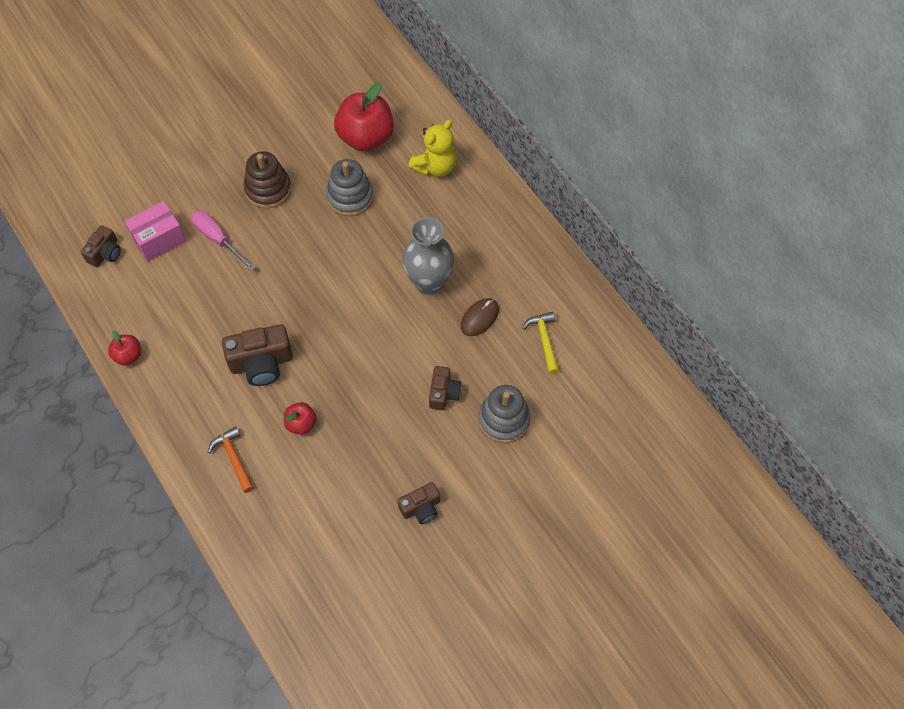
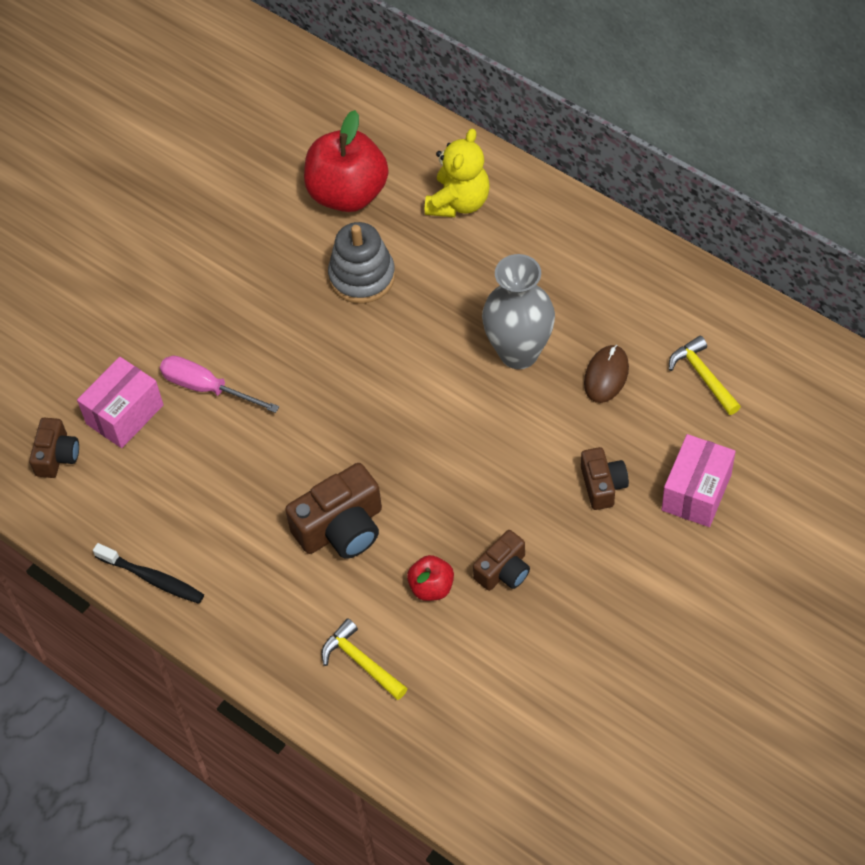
camera: 15 degrees left, 5 degrees down
red apple [108,331,141,366] -> black toothbrush [93,543,204,604]
orange hammer [208,426,254,493] -> yellow hammer [321,619,408,700]
brown stacking toy [244,151,291,209] -> none
brown camera [397,482,440,524] -> brown camera moved to [473,530,530,591]
grey stacking toy [478,385,530,443] -> pink box [662,434,736,527]

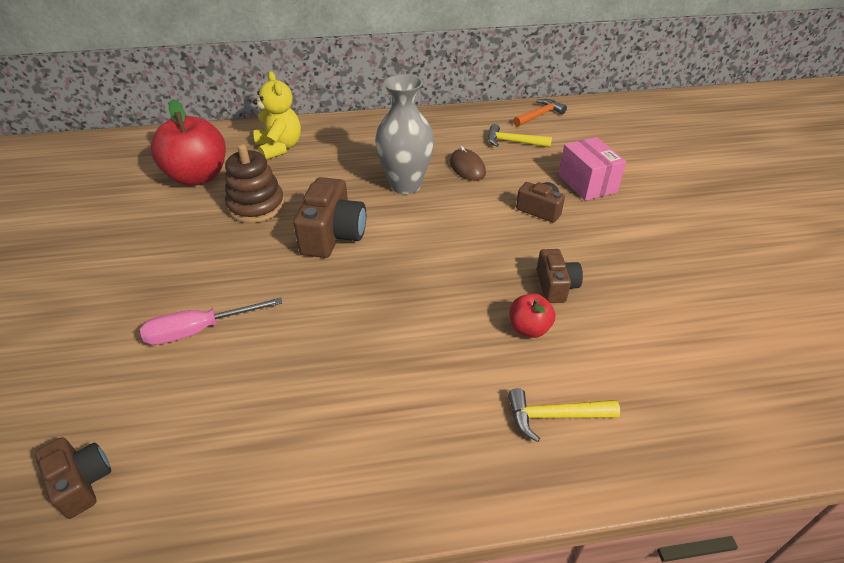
camera: 50 degrees left, 15 degrees down
pink box [77,357,164,448] -> none
black toothbrush [93,543,204,604] -> none
brown camera [285,463,382,559] -> brown camera moved to [293,177,366,258]
grey stacking toy [328,222,395,304] -> brown stacking toy [225,144,285,223]
none -> orange hammer [513,99,567,127]

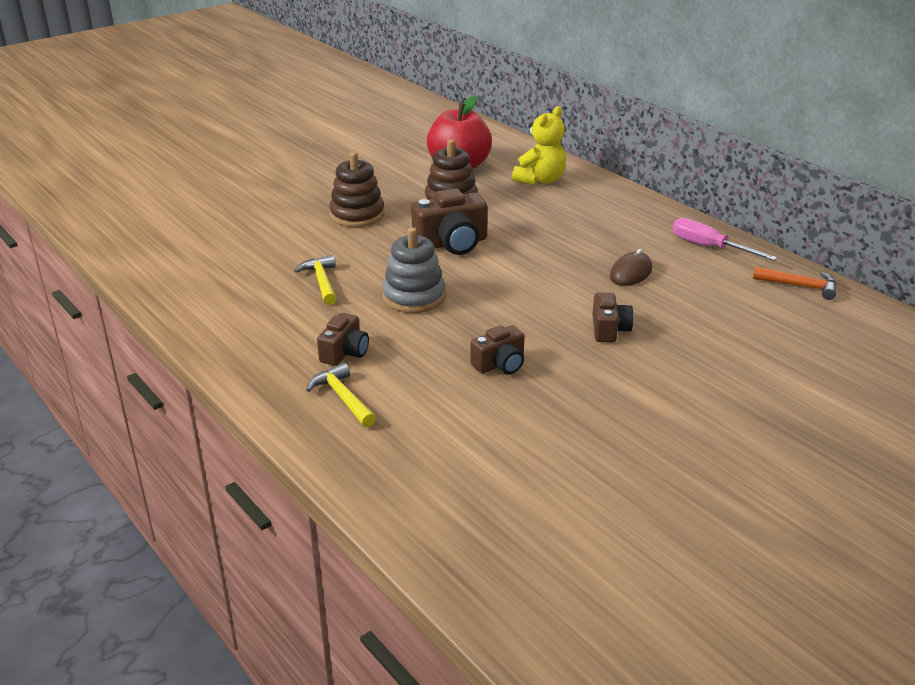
camera: 60 degrees right, 10 degrees down
brown camera [35,437,111,519] -> brown camera moved to [317,313,369,366]
pink screwdriver [140,297,282,345] -> pink screwdriver moved to [672,218,777,261]
grey vase [375,74,434,194] -> none
yellow hammer [488,124,552,147] -> yellow hammer moved to [295,255,337,305]
red apple [510,293,556,338] -> none
pink box [558,137,626,201] -> none
none -> brown stacking toy [329,152,385,227]
none -> grey stacking toy [382,227,445,313]

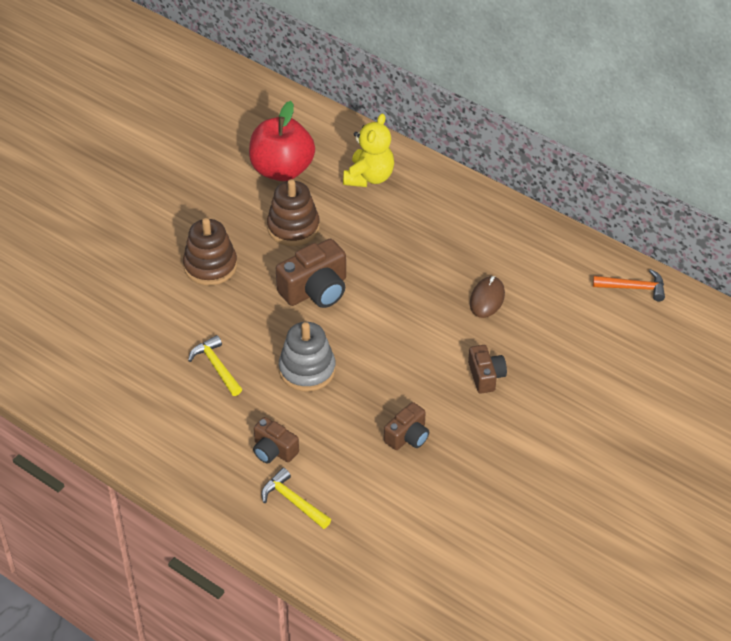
camera: 15 degrees left, 15 degrees up
brown camera [317,313,369,366] -> brown camera turned 120 degrees clockwise [253,417,299,464]
pink screwdriver [672,218,777,261] -> none

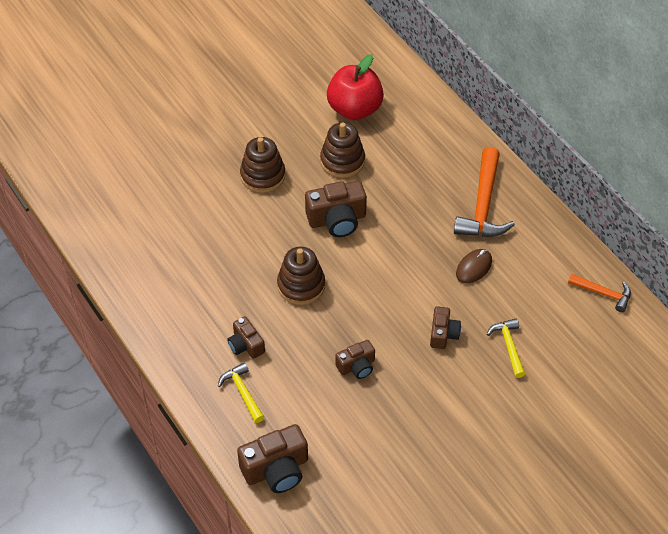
camera: 20 degrees right, 5 degrees up
yellow hammer [188,335,242,396] -> yellow hammer moved to [487,318,525,378]
grey stacking toy [279,322,336,392] -> brown stacking toy [277,247,325,305]
yellow teddy bear [343,114,394,187] -> none
none -> brown camera [237,424,308,493]
none -> orange hammer [454,147,515,237]

